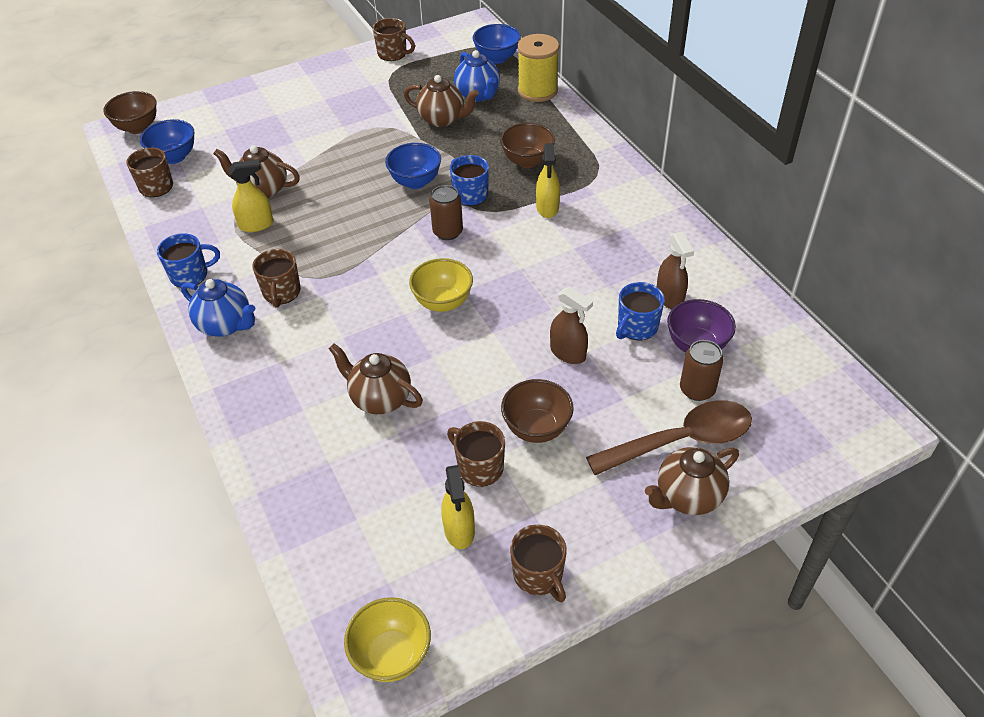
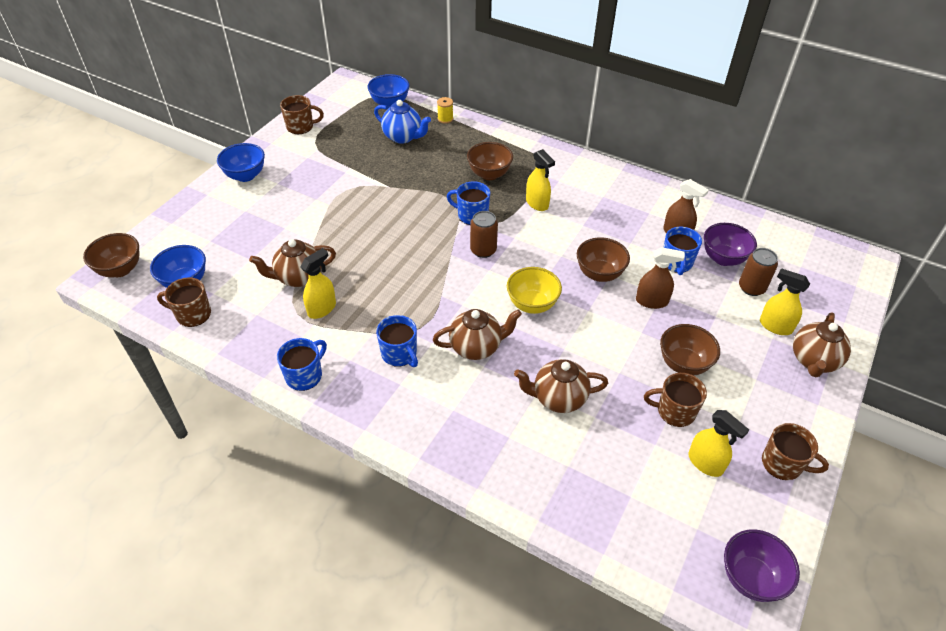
camera: 35 degrees left, 0 degrees up
blue teapot [181,279,255,337] -> none
brown mug [252,249,301,308] -> blue mug [376,315,418,367]
yellow bowl [344,597,431,682] -> purple bowl [724,529,800,602]
blue bowl [385,143,441,189] -> blue bowl moved to [217,143,265,182]
brown teapot [404,75,479,127] -> brown teapot moved to [433,309,522,360]
yellow spool [517,34,559,102] -> yellow spool [437,97,453,124], size x0.47
brown spoon [586,400,752,475] -> yellow spray bottle [760,268,810,335]
none -> brown bowl [577,237,630,282]

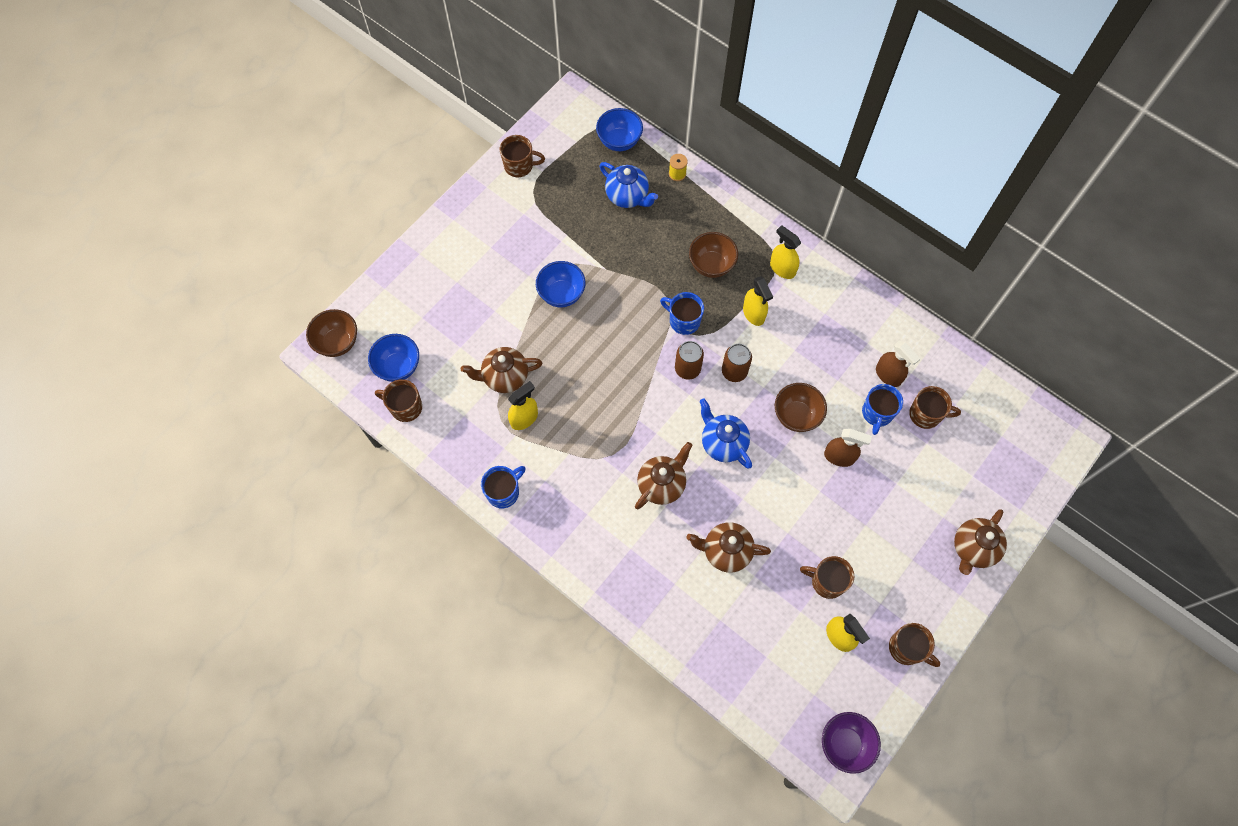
camera: 10 degrees right, 20 degrees up
blue bowl [217,143,265,182] -> blue bowl moved to [536,261,586,307]
blue mug [376,315,418,367] -> none
brown teapot [433,309,522,360] -> brown teapot turned 45 degrees counterclockwise [635,442,692,510]
yellow bowl [507,267,562,314] -> blue teapot [700,399,752,469]
brown bowl [660,324,720,375] -> none
purple bowl [704,223,757,266] -> brown mug [909,386,961,429]
brown can [739,248,778,296] -> brown can moved to [722,344,752,382]
yellow spray bottle [760,268,810,335] -> yellow spray bottle moved to [770,225,801,279]

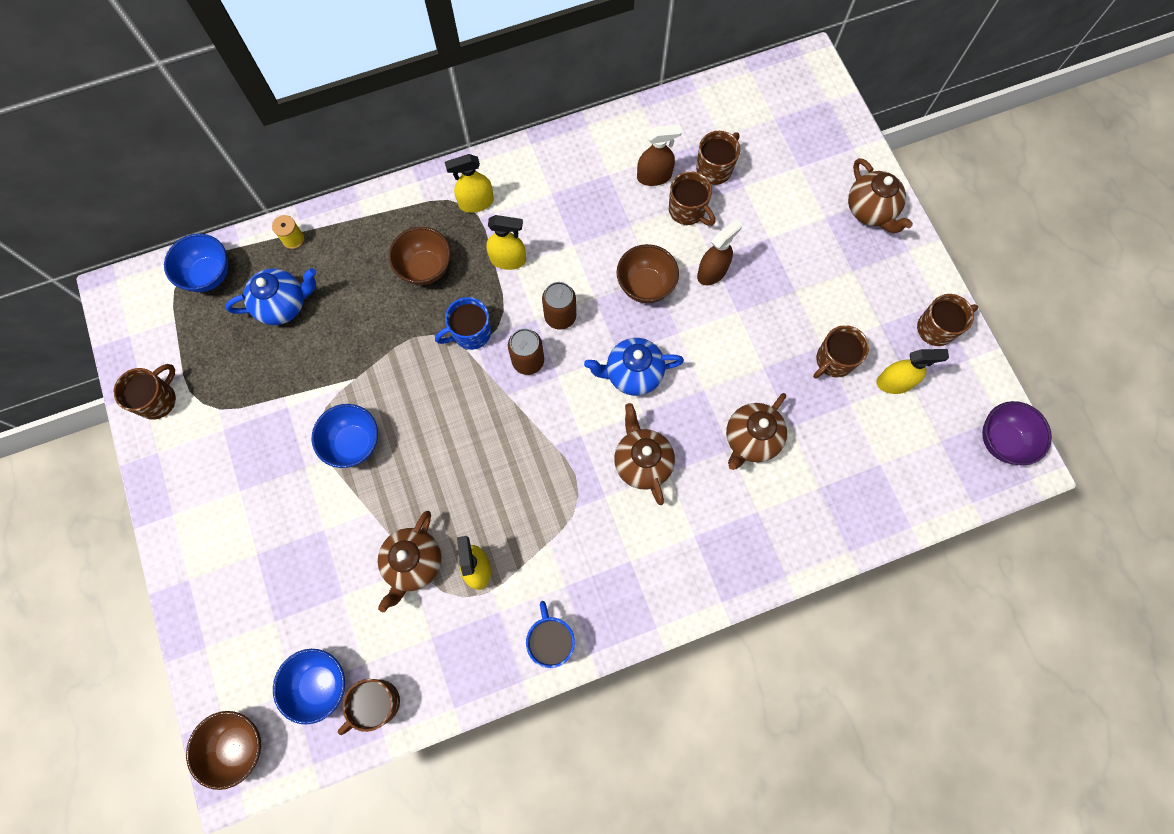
camera: 60 degrees left, 5 degrees up
blue mug [862,384,903,435] -> brown mug [669,171,715,226]

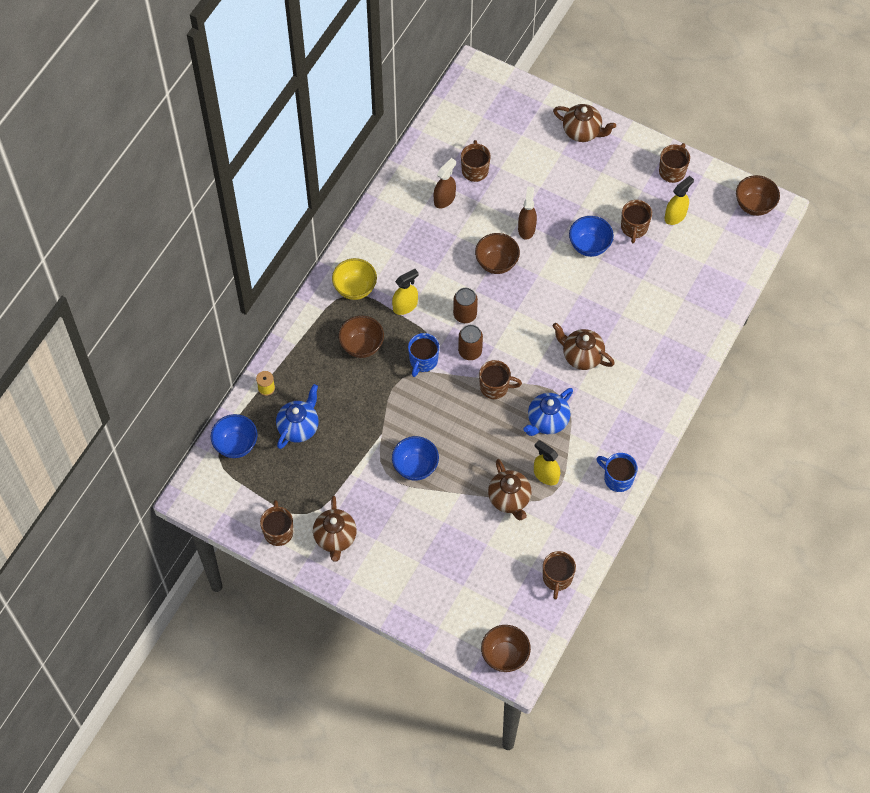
camera: 40 degrees left, 10 degrees down
blue bowl [273,649,345,724] -> blue bowl moved to [569,216,614,257]
yellow spray bottle [445,154,494,213] -> yellow bowl [332,258,377,300]
blue teapot [584,338,684,396] -> blue teapot moved to [523,388,573,436]
brown mug [669,171,715,226] -> brown mug moved to [479,360,522,399]
brown teapot [726,393,787,470] -> brown teapot moved to [313,496,357,562]
purple bowl [982,401,1052,465] -> brown bowl [736,175,780,216]

